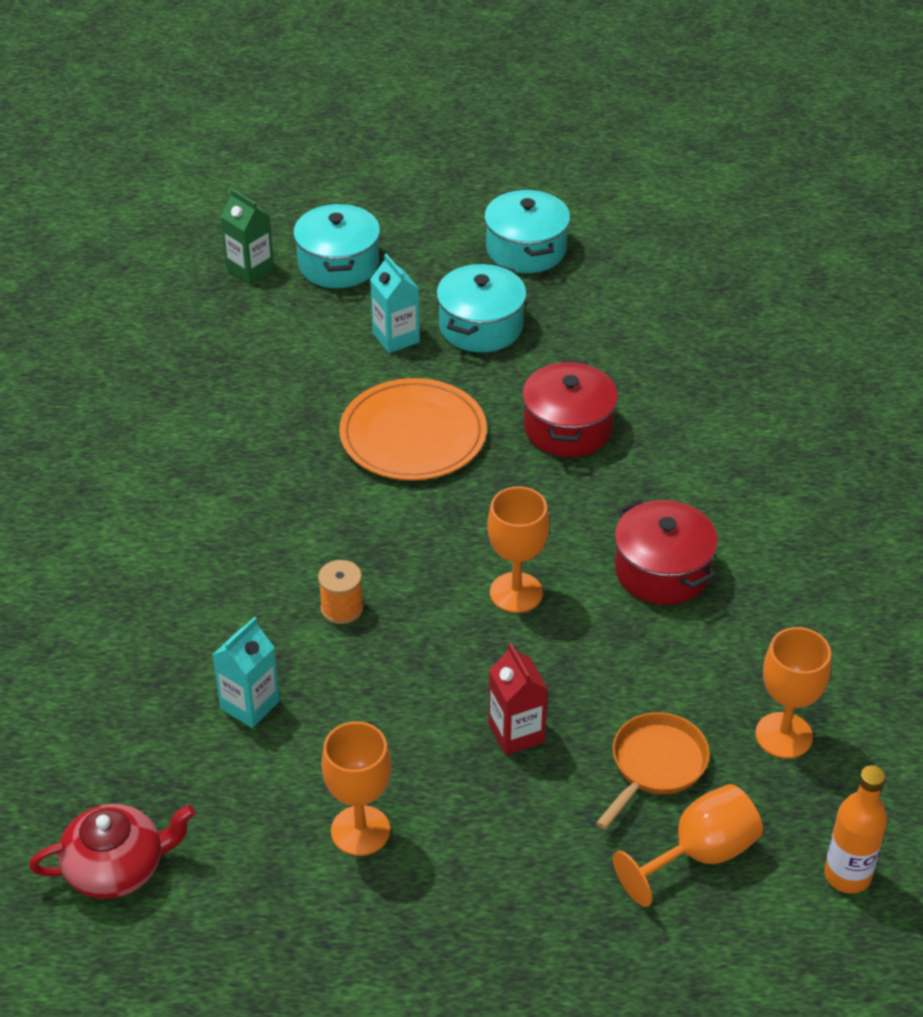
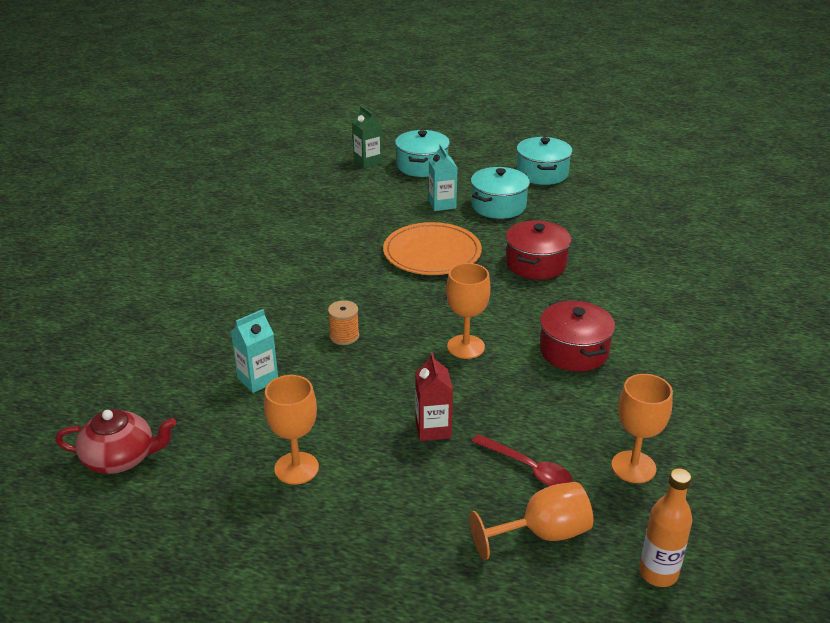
camera: 15 degrees right, 10 degrees down
orange pan [596,712,710,830] -> red spoon [472,434,573,486]

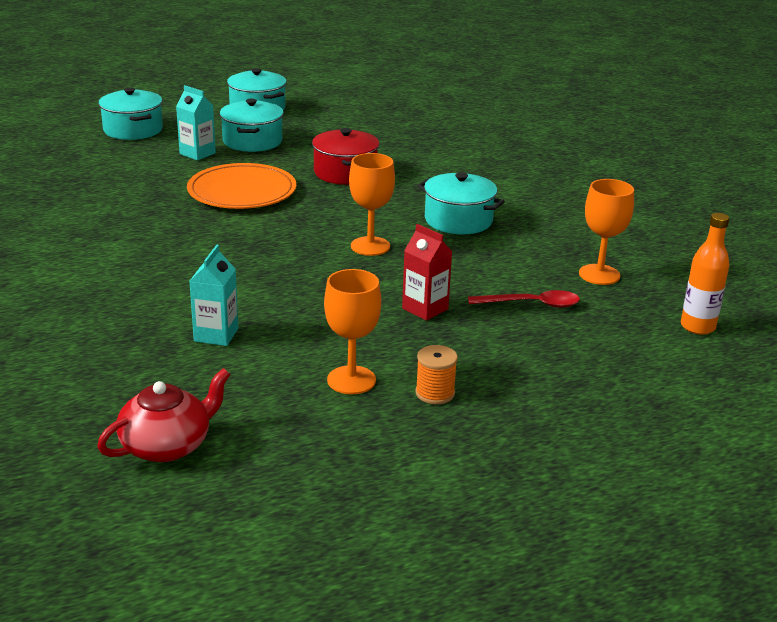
camera: 40 degrees left, 5 degrees down
orange spool [328,300,359,345] -> orange spool moved to [415,345,458,404]
green carton [352,106,382,169] -> none
orange goblet [469,482,593,560] -> none
red pot [540,300,615,372] -> turquoise pot [417,172,505,234]

